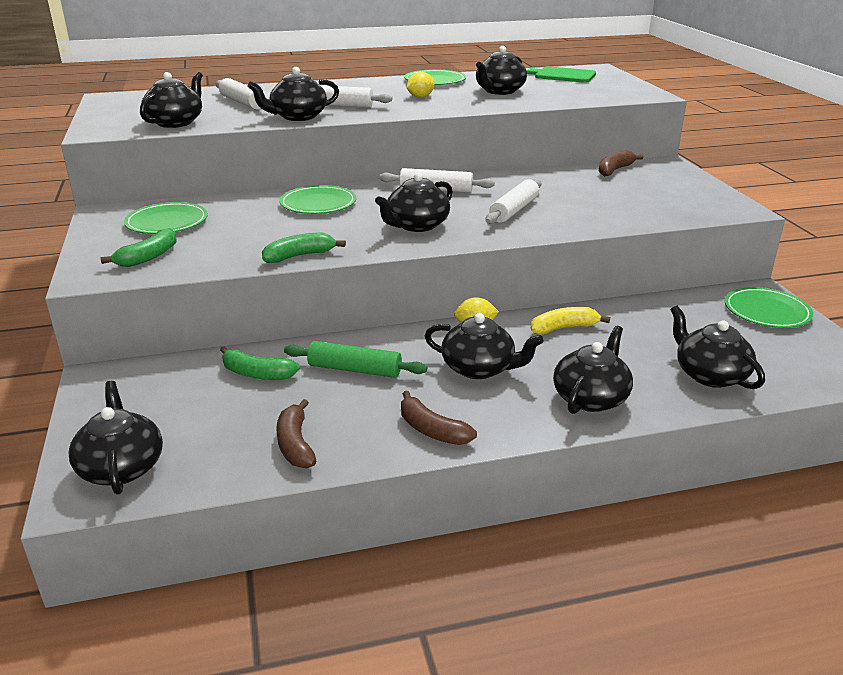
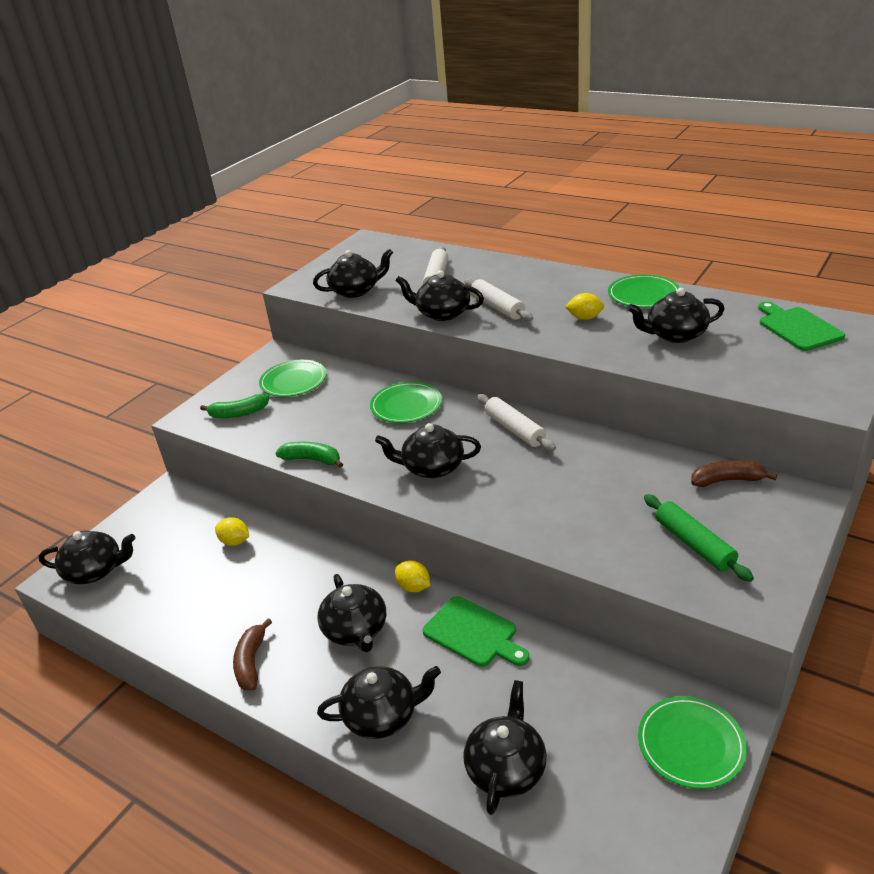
camera: 50 degrees right, 5 degrees up
black teapot [68,381,163,495] -> black teapot turned 60 degrees clockwise [39,531,135,584]
green banana [220,346,300,380] -> yellow lemon [215,517,249,546]
brown banana [276,399,316,468] -> none
green rolling pin [284,341,427,378] -> green rolling pin moved to [644,494,754,582]
white rolling pin [486,179,542,224] -> none
yellow banana [531,307,610,335] -> green cutting board [423,596,530,667]

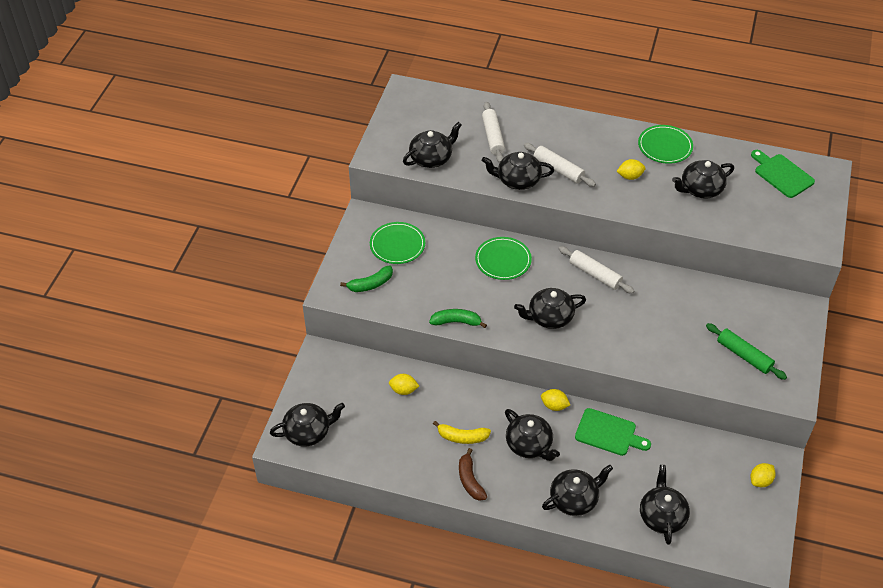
camera: 20 degrees left, 15 degrees up
green plate [638,696,747,789] -> yellow lemon [751,463,776,487]
brown banana [691,461,777,487] -> none
none -> yellow banana [433,421,491,444]

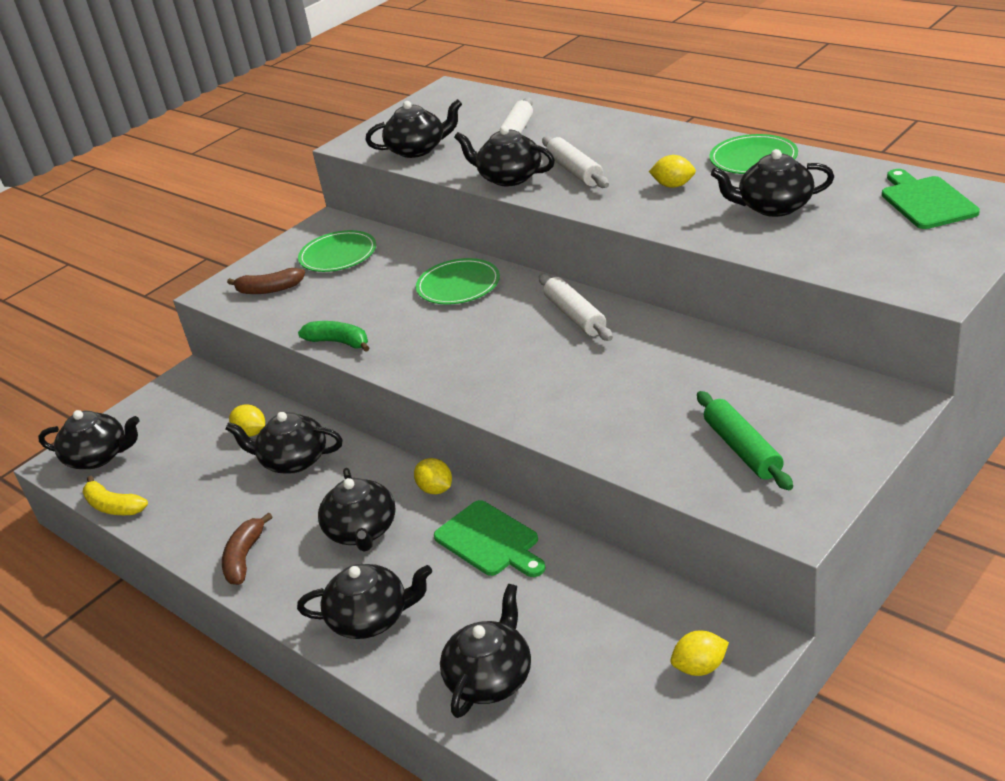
camera: 30 degrees right, 15 degrees down
green banana [340,266,393,292] -> brown banana [227,268,305,294]
yellow banana [433,421,491,444] -> yellow banana moved to [83,476,148,515]
black teapot [514,288,586,329] -> black teapot moved to [225,412,343,474]

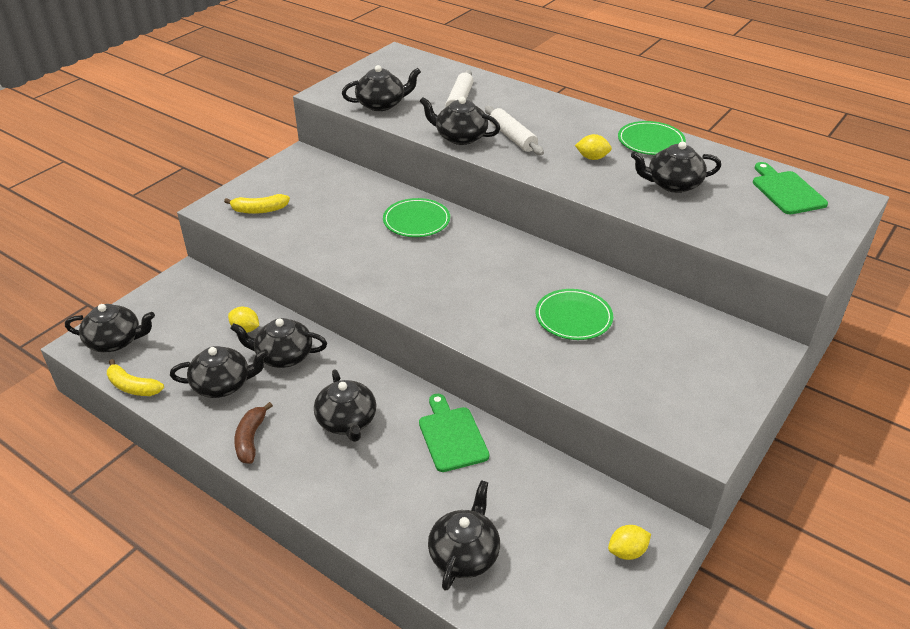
camera: 10 degrees left, 5 degrees up
brown banana [227,268,305,294] -> yellow banana [224,194,290,214]
black teapot [297,564,432,639] -> black teapot moved to [170,346,269,398]
green plate [298,230,376,272] -> green plate moved to [535,289,613,340]
green banana [298,321,370,352] -> none
yellow lemon [414,458,452,494] -> none
green cutting board [434,500,546,577] -> green cutting board turned 150 degrees counterclockwise [419,394,489,472]
white rolling pin [539,274,613,341] -> none
green rolling pin [697,391,793,490] -> none

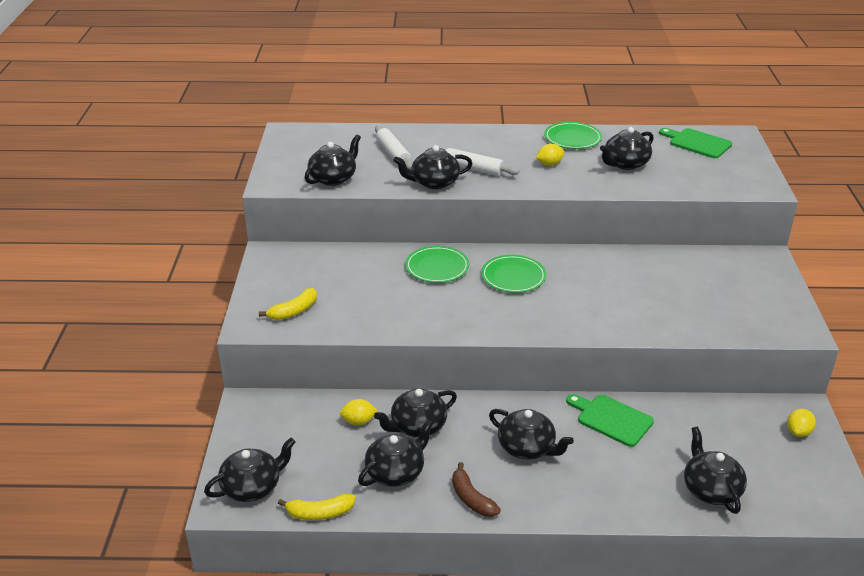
camera: 35 degrees left, 5 degrees down
green plate [535,289,613,340] -> green plate moved to [481,255,546,293]

